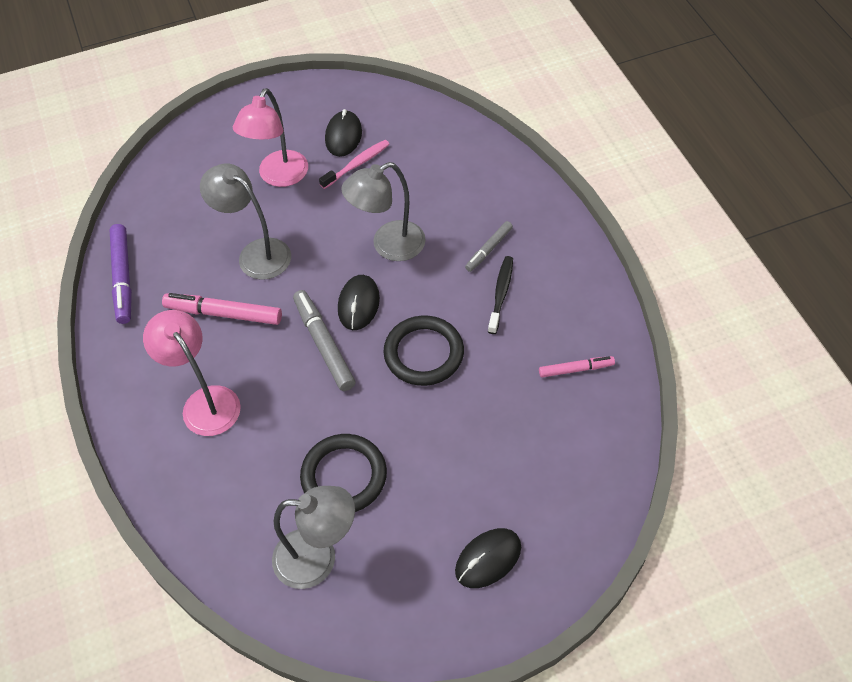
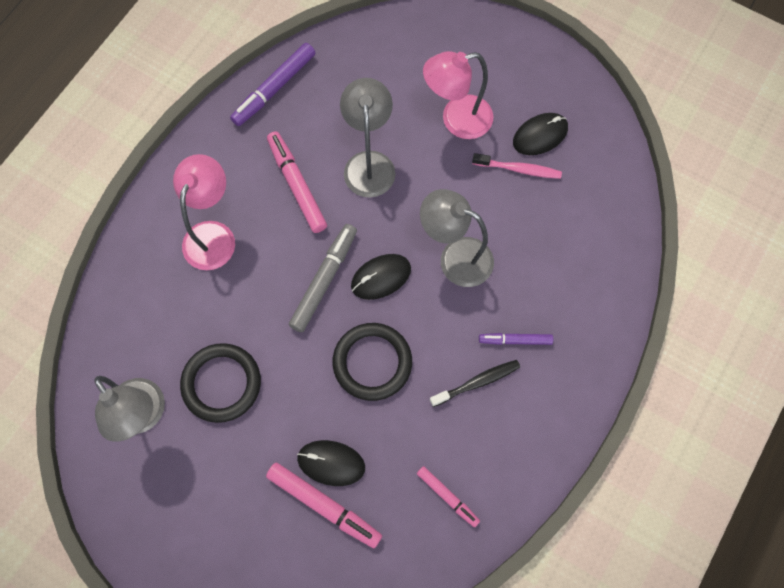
camera: 50 degrees right, 15 degrees up
black mouse [455,528,521,588] -> black mouse moved to [297,440,365,486]
grey marker [465,221,513,272] -> purple marker [479,333,553,345]
none -> pink marker [266,463,382,548]

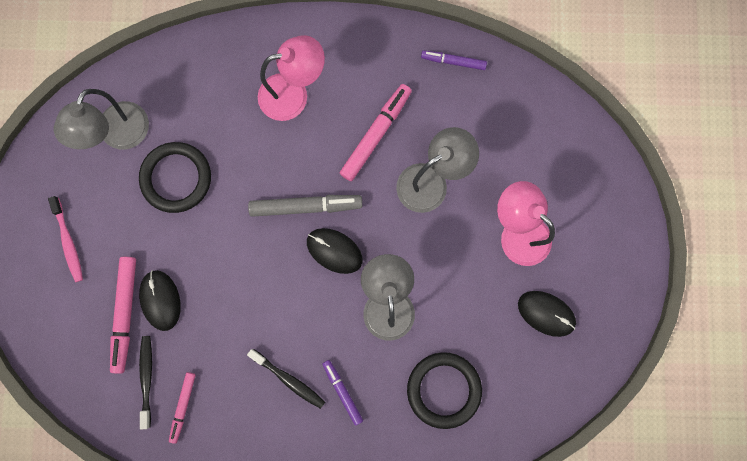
camera: 60 degrees right, 10 degrees up
purple marker [230,43,315,126] -> purple marker [421,50,487,70], size x0.60
black ring [333,323,412,401] -> black ring moved to [407,352,482,429]
pink toothbrush [472,153,562,179] -> pink toothbrush moved to [48,196,83,282]
none -> black toothbrush [139,336,152,429]

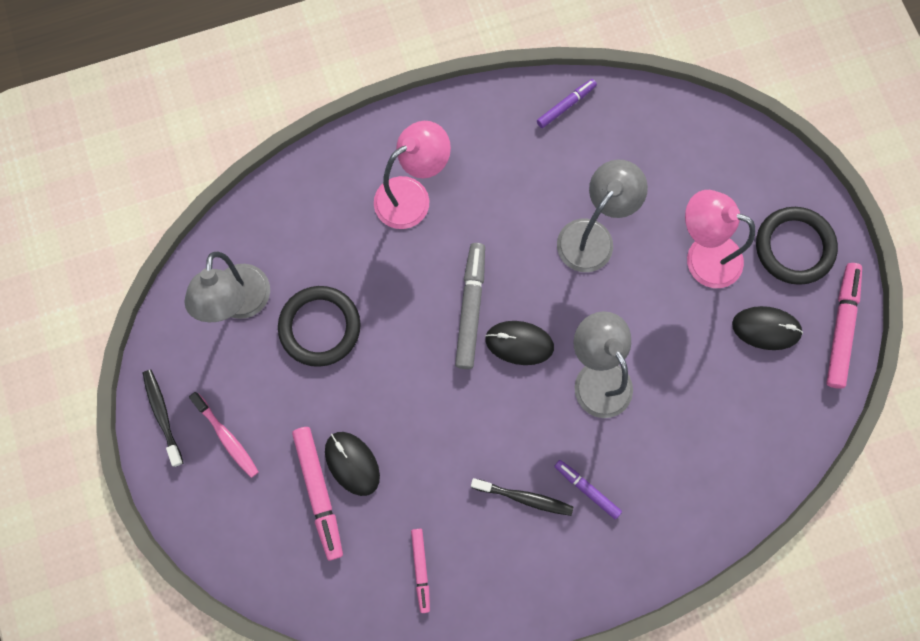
camera: 20 degrees left, 5 degrees down
black toothbrush [139,336,152,429] -> black toothbrush moved to [143,370,183,467]
grey marker [248,195,362,217] -> grey marker turned 60 degrees counterclockwise [455,243,485,369]
pink marker [340,84,412,181] -> pink marker moved to [826,263,862,389]
black ring [407,352,482,429] -> black ring moved to [756,207,838,285]
purple marker [421,50,487,70] -> purple marker turned 150 degrees clockwise [537,79,597,128]

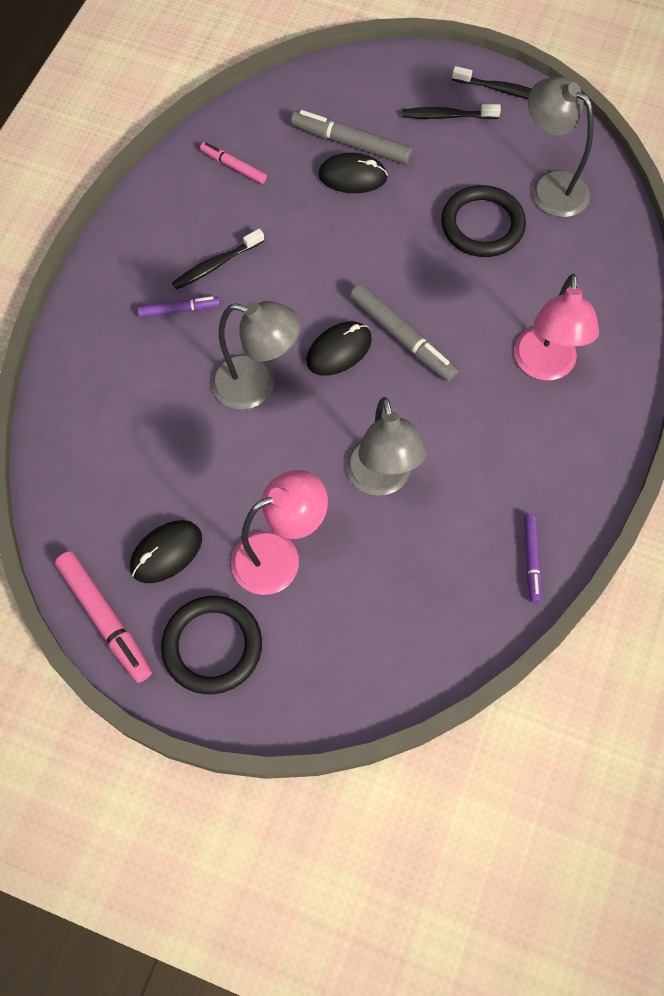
camera: 130 degrees right, 10 degrees down
pink toothbrush [189,392,259,478] -> black toothbrush [402,104,501,119]
pink marker [292,427,343,561] -> grey marker [291,110,412,164]

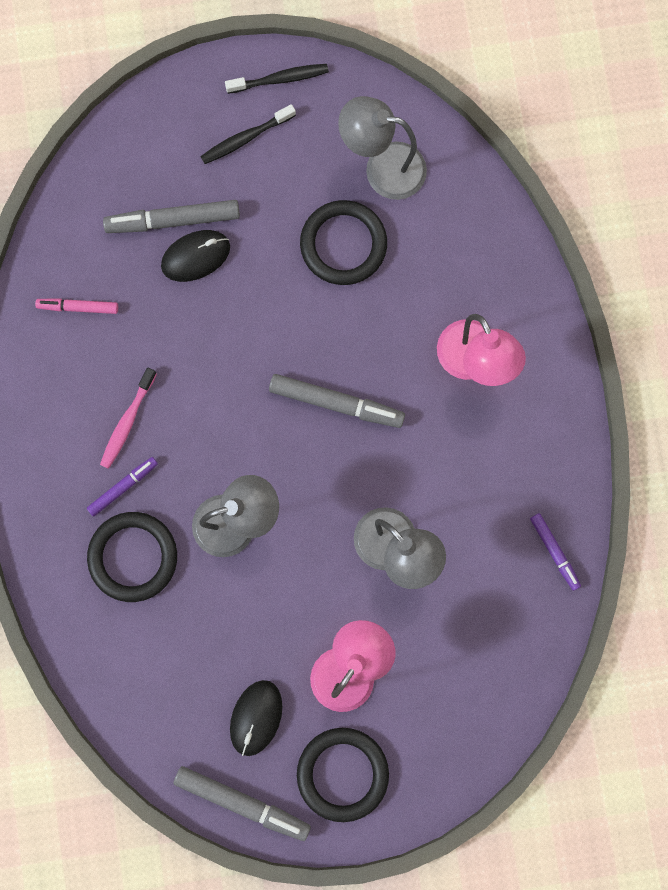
camera: 30 degrees left, 15 degrees up
pink marker [55,551,152,683] -> grey marker [173,766,311,841]
black toothbrush [172,229,264,290] -> pink toothbrush [100,367,157,469]
black mouse [306,321,372,376] -> none
none -> black ring [87,512,177,602]

